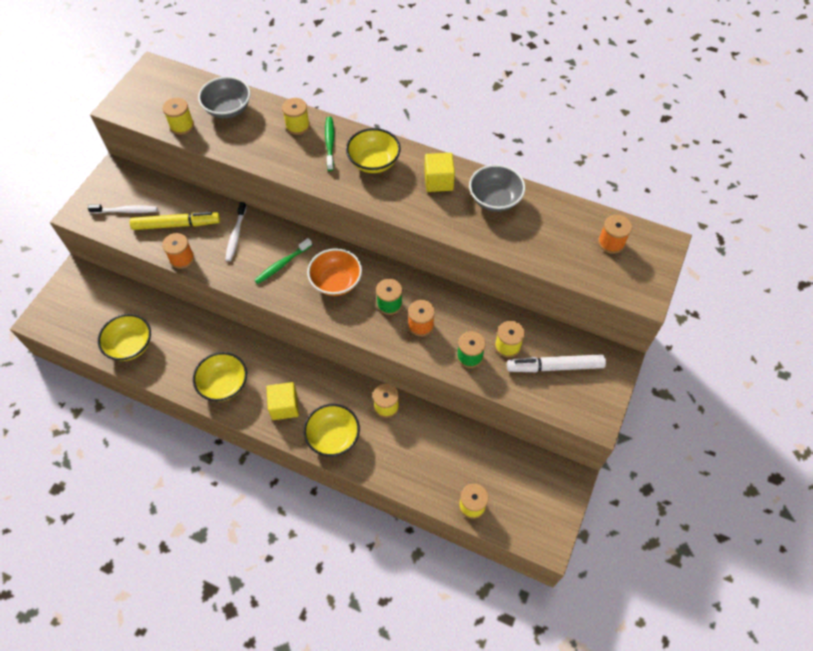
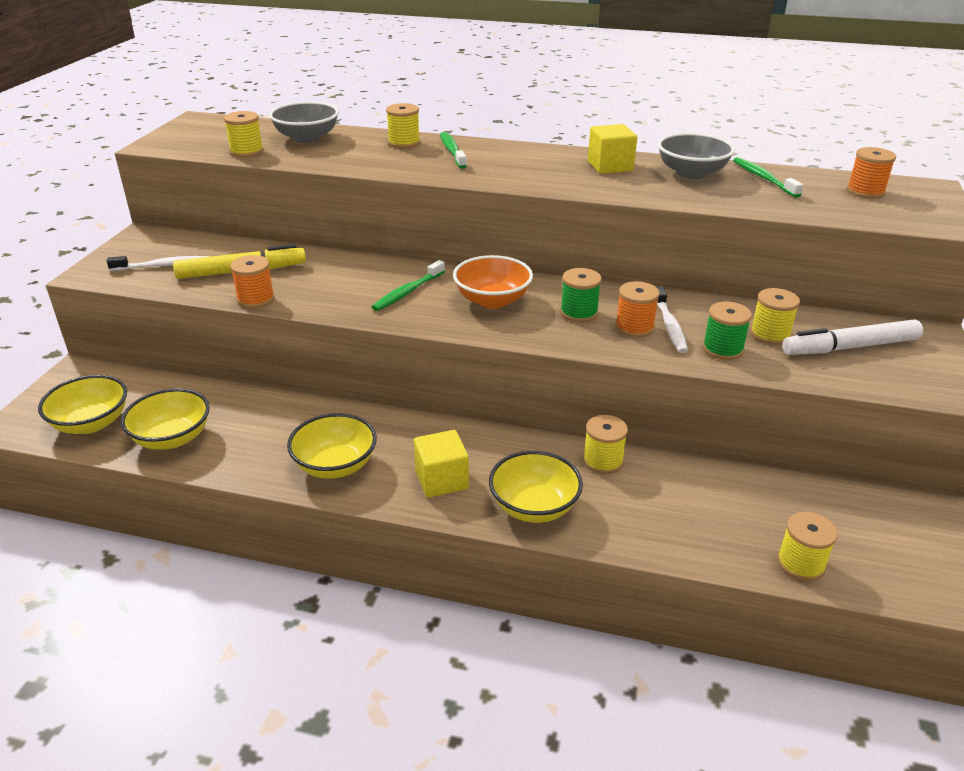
camera: 10 degrees left, 25 degrees down
white toothbrush [225,202,246,261] -> white toothbrush moved to [655,286,688,353]
yellow bowl [346,128,401,173] -> yellow bowl moved to [38,375,127,434]
none -> green toothbrush [733,157,803,198]

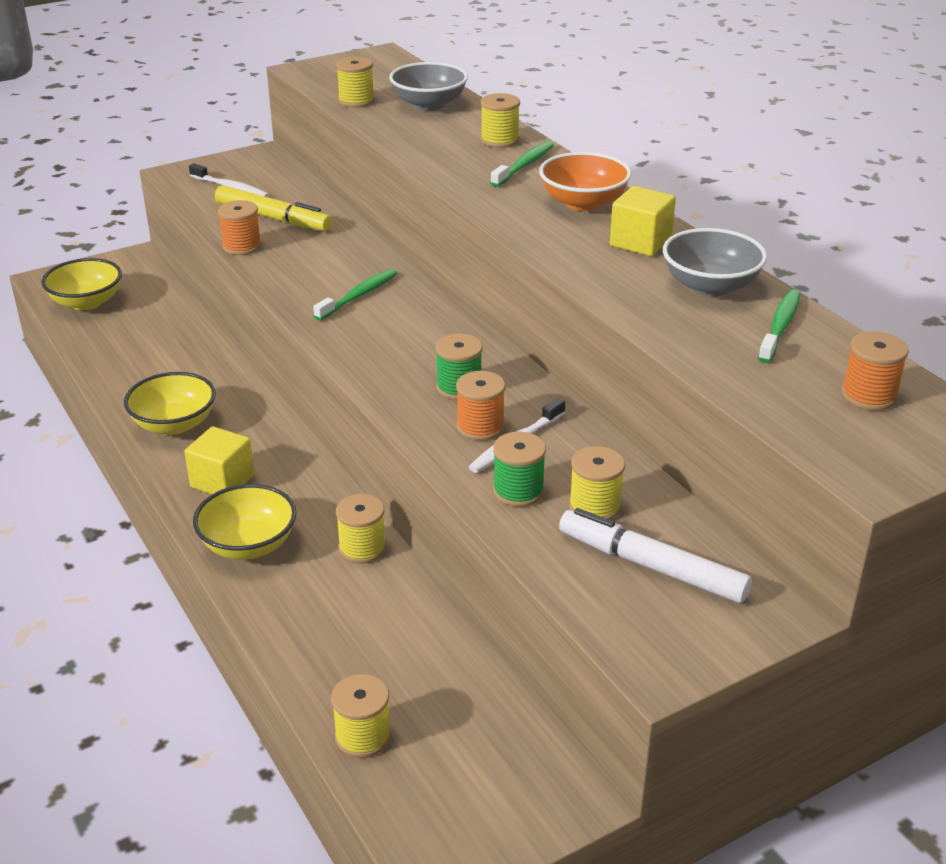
camera: 45 degrees right, 0 degrees up
yellow bowl [121,388,210,450] -> none
green toothbrush [372,260,445,311] -> green toothbrush turned 135 degrees clockwise [313,269,397,321]
orange bowl [453,255,533,309] -> orange bowl moved to [539,152,631,211]

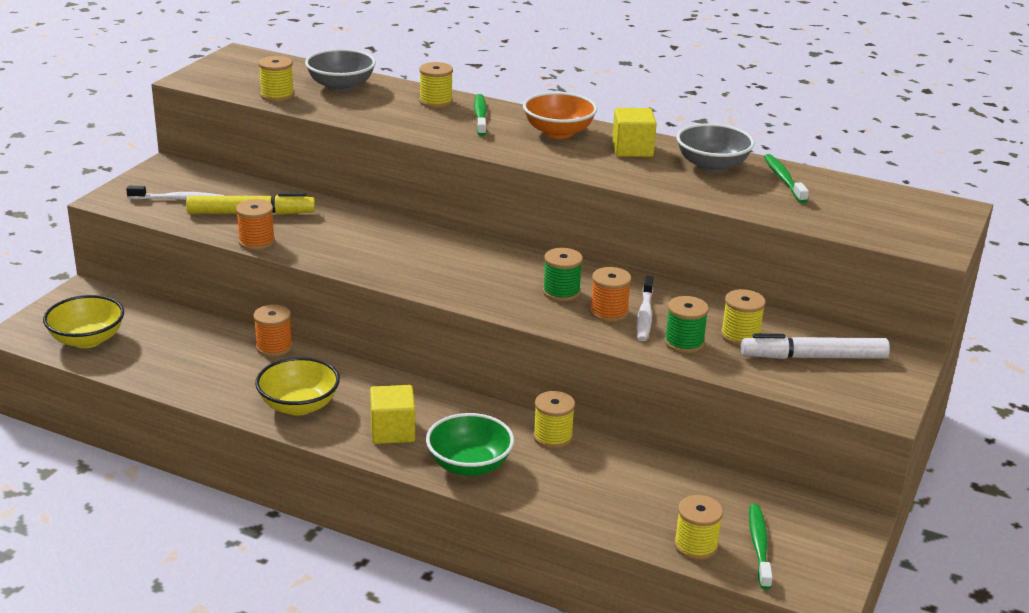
camera: 35 degrees left, 5 degrees down
yellow bowl [193,484,297,560] -> green bowl [426,413,514,476]
green toothbrush [313,269,397,321] -> green toothbrush moved to [749,504,773,589]
orange spool [841,331,909,411] -> orange spool moved to [254,304,293,357]

